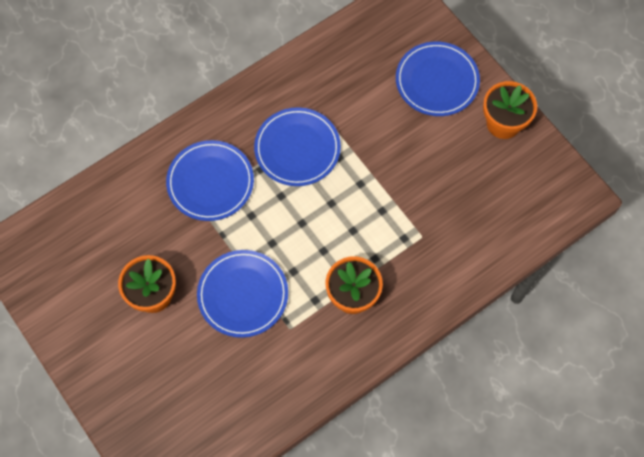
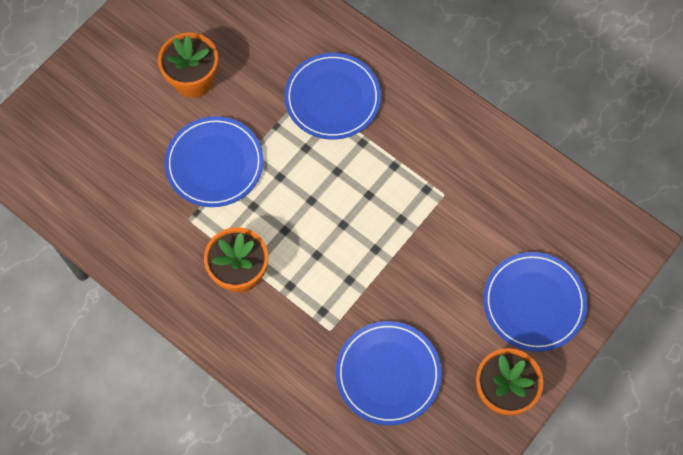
camera: 75 degrees right, 0 degrees up
blue plate [254,107,341,186] -> blue plate moved to [336,321,442,425]

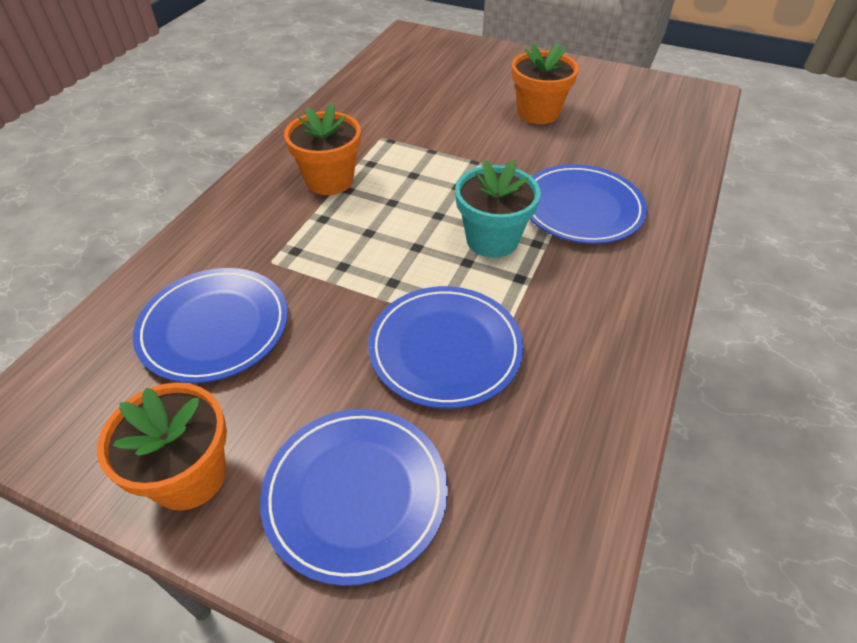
camera: 75 degrees right, 20 degrees down
blue plate [165,116,264,207] -> blue plate moved to [368,286,524,409]
none -> turquoise flower pot [455,160,540,258]

